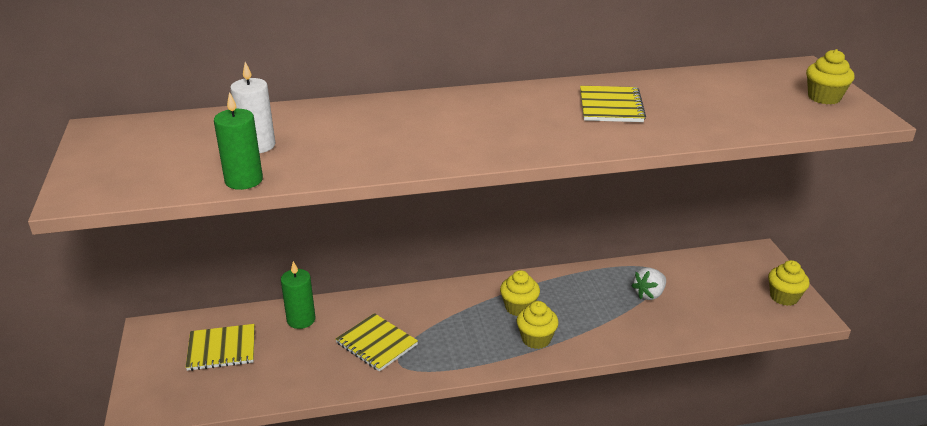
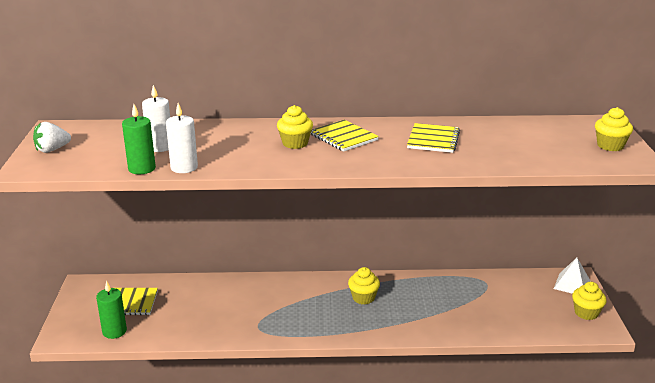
camera: 10 degrees right, 5 degrees down
green candle [281,261,315,329] -> green candle moved to [96,281,127,339]
yellow notebook [336,313,418,372] -> yellow notebook moved to [311,119,379,152]
yellow cupcake [517,301,559,349] -> yellow cupcake moved to [277,105,313,149]
white strawberry [631,268,666,300] -> white strawberry moved to [33,122,71,153]
none -> white candle [166,103,198,173]
none -> white pyramid [554,258,590,294]

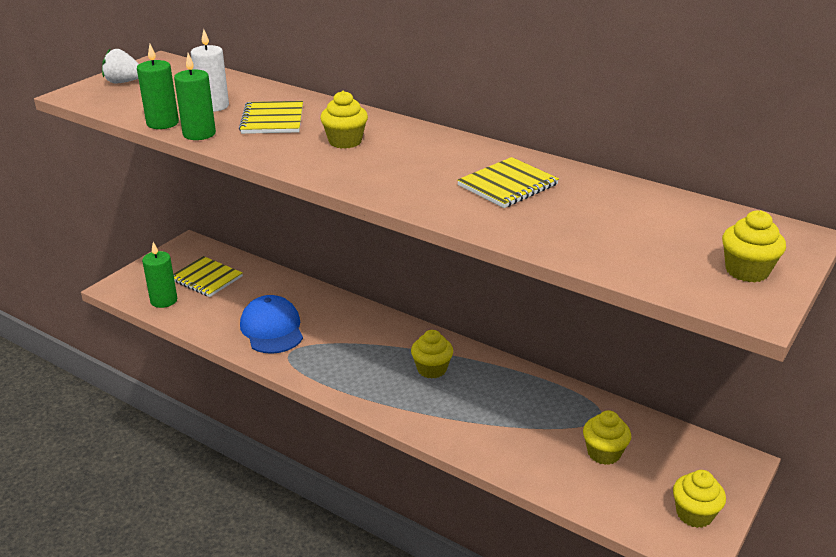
camera: 35 degrees right, 5 degrees up
white candle [166,103,198,173] -> green candle [174,53,216,140]
yellow notebook [311,119,379,152] -> yellow notebook moved to [239,101,303,134]
white pyramid [554,258,590,294] -> none
none -> blue cap [240,295,303,354]
none -> yellow cupcake [583,411,631,465]

